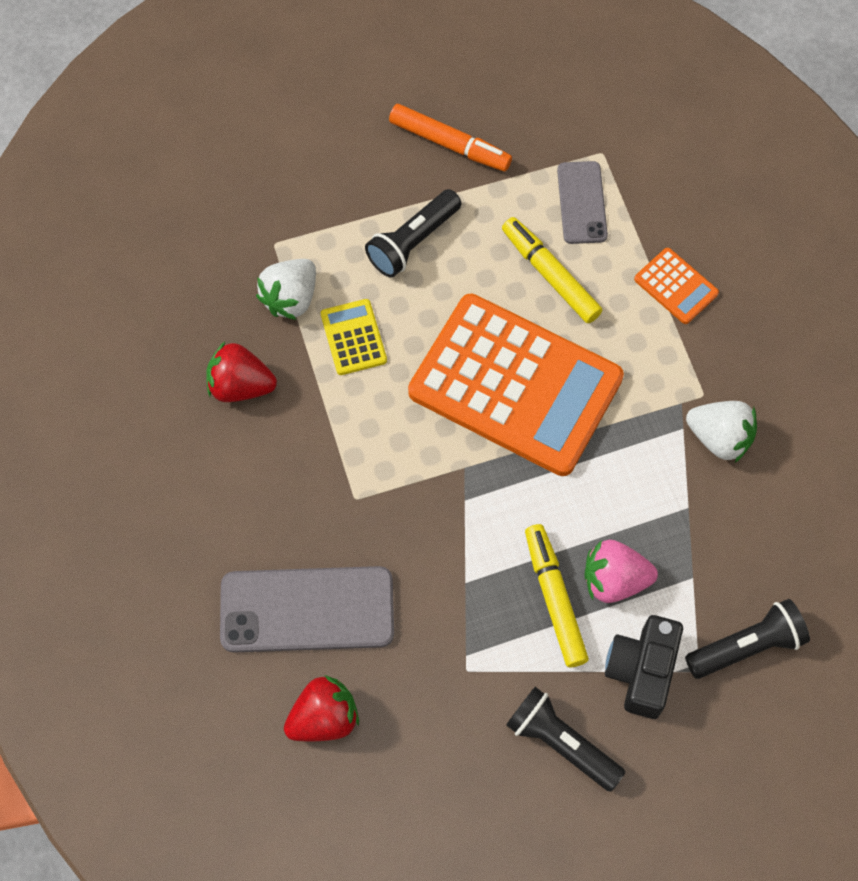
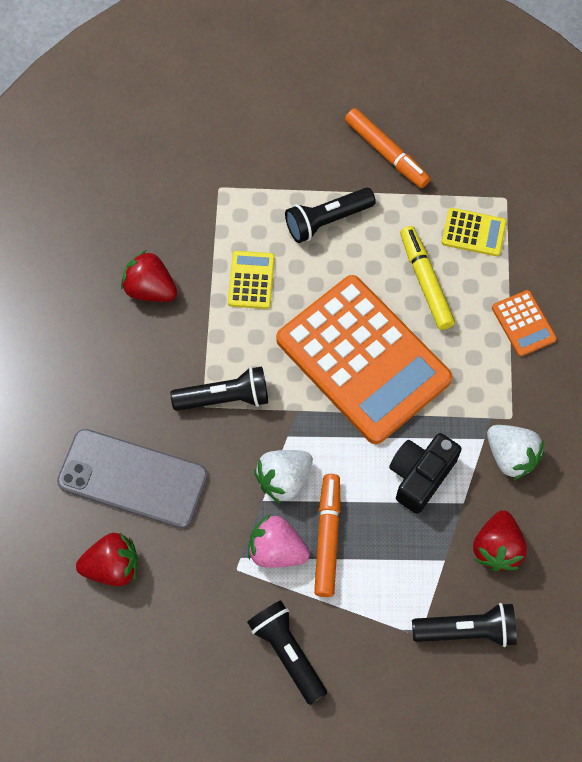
camera: 20 degrees right, 0 degrees up
white strawberry [256,259,316,320] -> white strawberry moved to [254,450,313,503]
yellow marker [525,524,589,667] -> orange marker [314,474,341,597]
grey phone [557,161,608,244] -> yellow calculator [442,208,507,256]
pink strawberry [585,540,658,603] -> pink strawberry moved to [248,514,310,568]
black camera [605,615,683,719] -> black camera moved to [389,433,462,514]
none -> black flashlight [170,367,268,411]
none -> red strawberry [473,510,527,571]

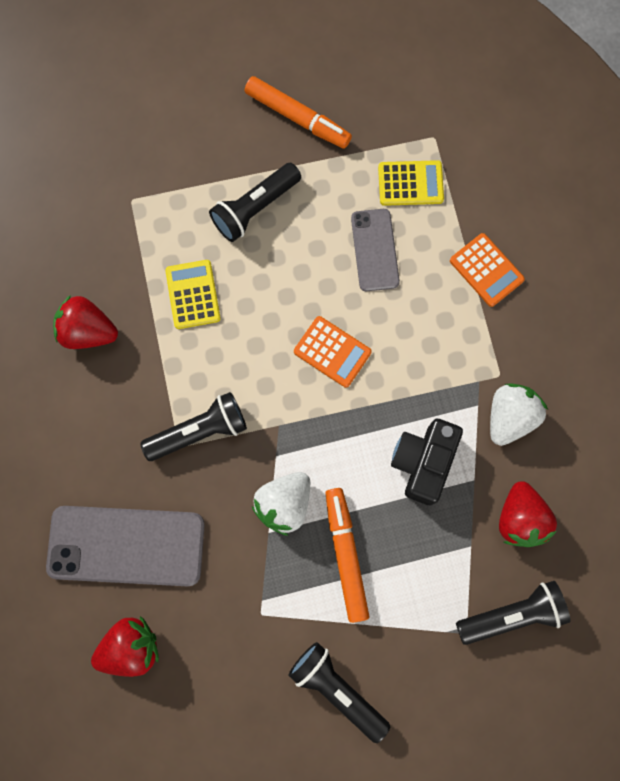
camera: 15 degrees left, 10 degrees up
pink strawberry [248,514,310,568] -> none
orange calculator [276,275,453,444] -> orange calculator [294,316,372,388], size x0.40
yellow marker [400,226,455,330] -> grey phone [351,209,400,291]
white strawberry [487,425,544,480] -> white strawberry turned 90 degrees counterclockwise [490,383,548,446]

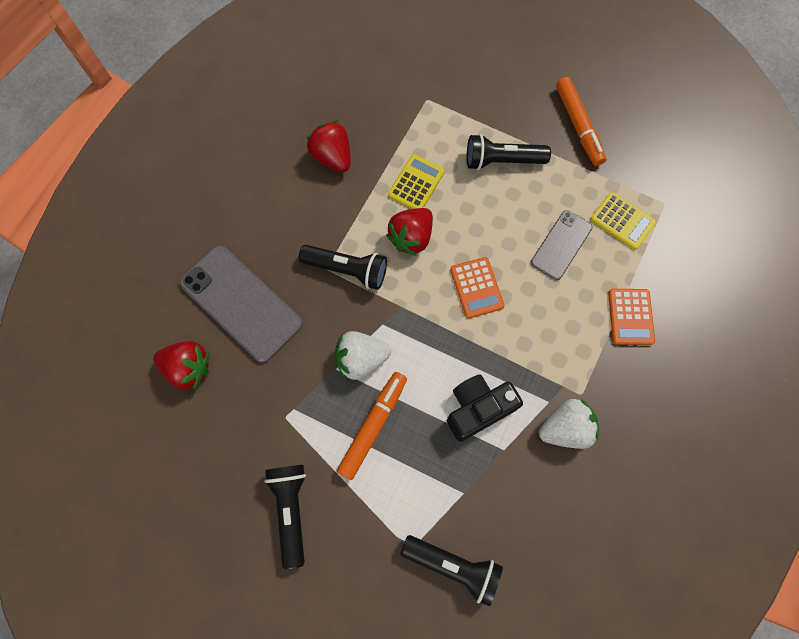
camera: 40 degrees right, 5 degrees down
red strawberry [499,481,557,547] -> red strawberry moved to [386,208,433,256]

